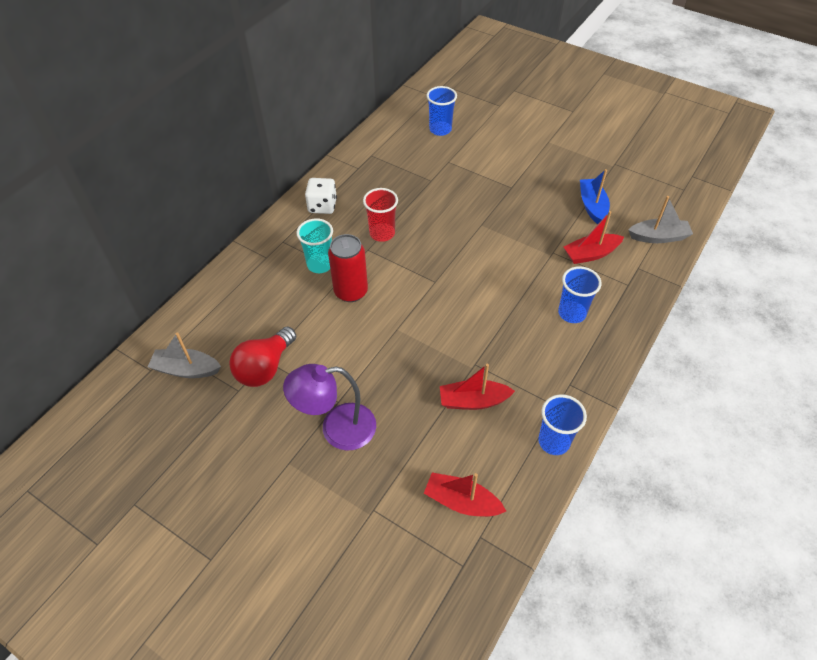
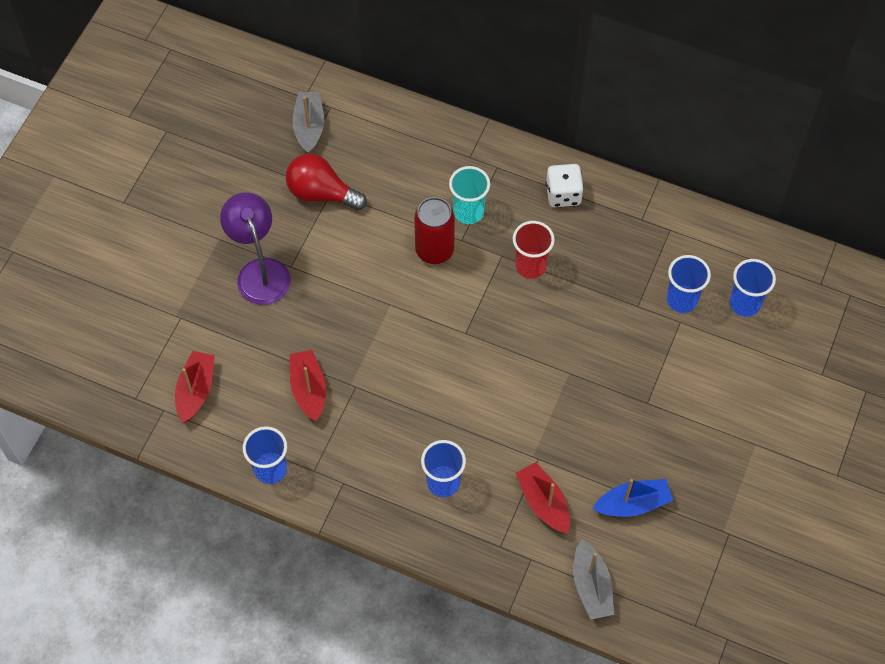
camera: 80 degrees right, 10 degrees up
none -> blue cup [667,255,711,313]

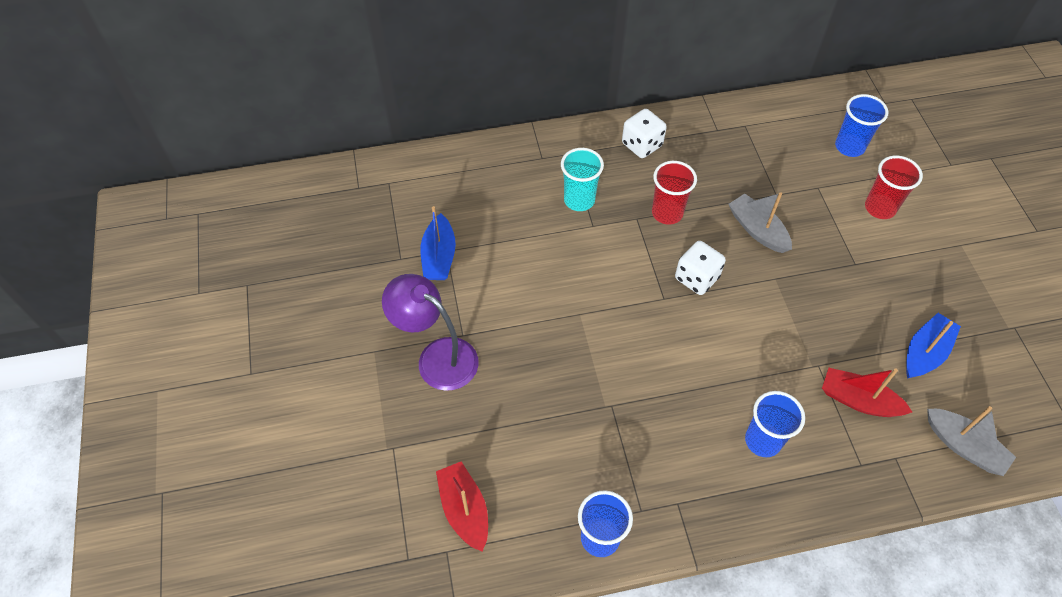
camera: 35 degrees left, 5 degrees down
red light bulb [286,153,367,211] -> blue boat [420,206,456,280]
red boat [290,350,326,421] -> none
grey boat [292,92,324,153] -> grey boat moved to [729,192,792,253]
red can [414,197,455,264] -> none
blue cup [667,255,711,313] -> none
none -> white dice [675,241,726,295]
none -> red cup [865,156,923,219]

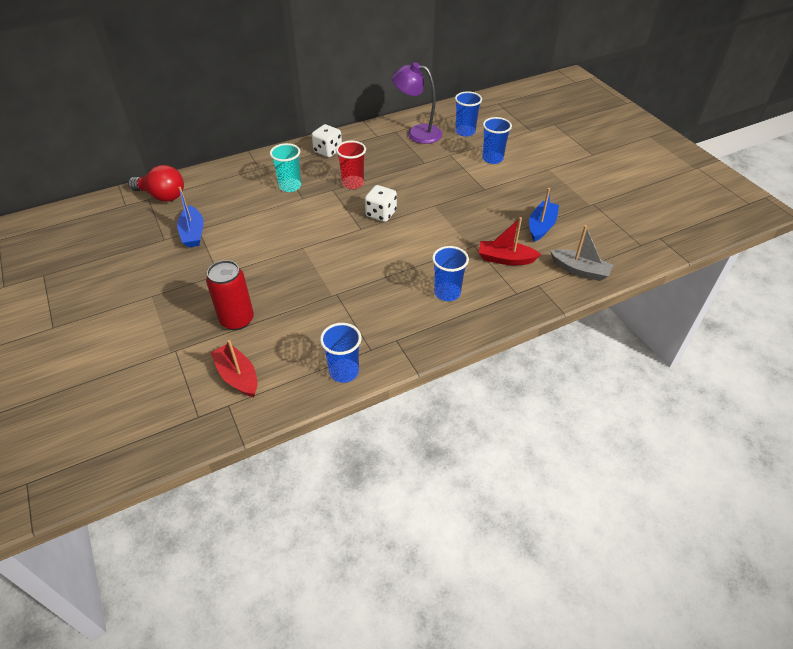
camera: 15 degrees left, 10 degrees down
purple lamp [382,274,479,391] -> purple lamp moved to [392,62,442,144]
grey boat [729,192,792,253] -> none
red cup [865,156,923,219] -> blue cup [482,117,512,164]
none -> red light bulb [128,165,184,202]
none -> red can [206,260,254,330]

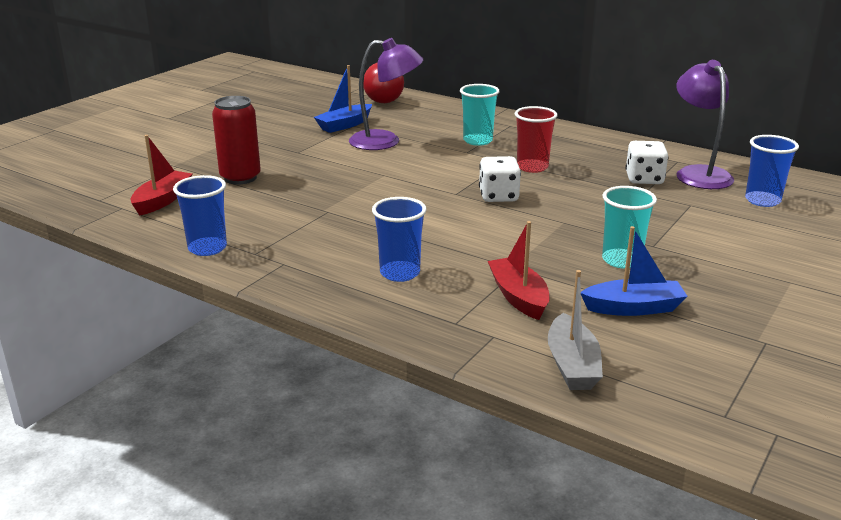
camera: 60 degrees right, 20 degrees down
white dice [312,124,342,157] -> white dice moved to [626,141,669,184]
blue cup [482,117,512,164] -> none
none -> purple lamp [349,38,423,150]
none -> turquoise cup [602,186,657,269]

